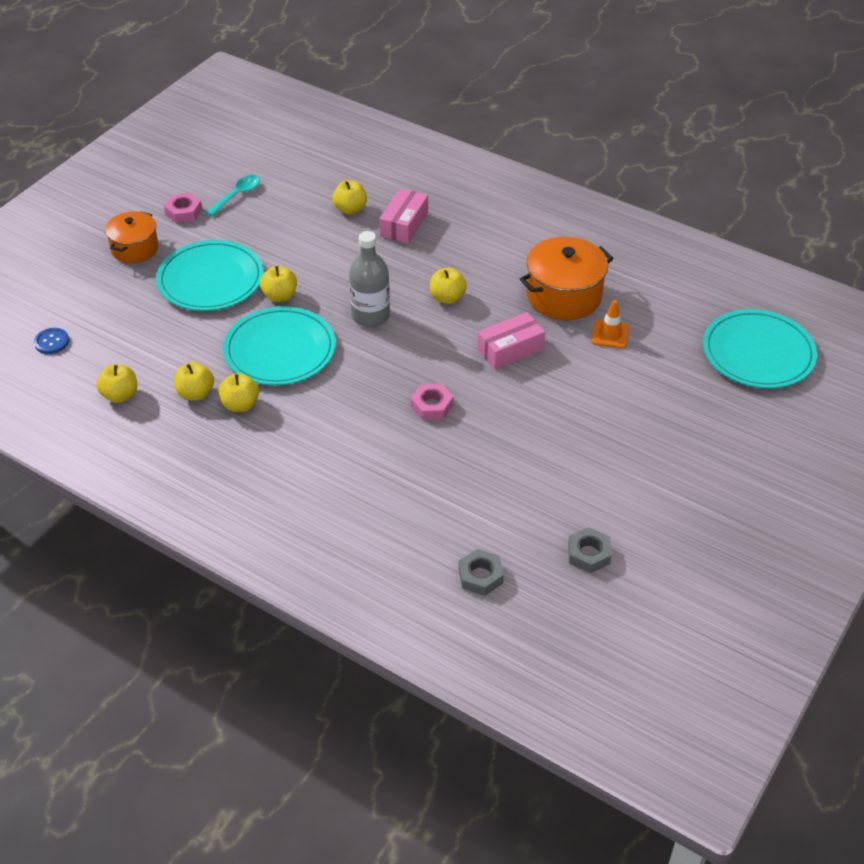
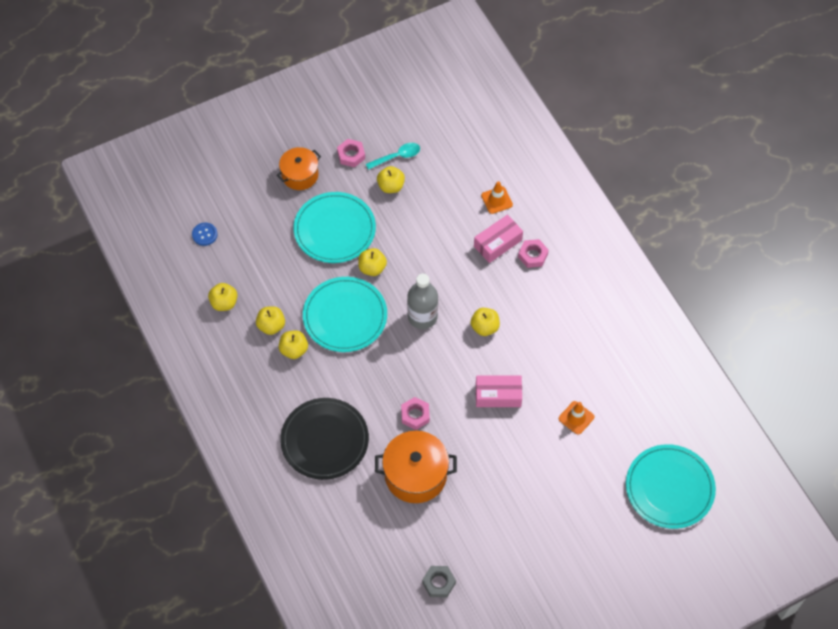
camera: 30 degrees right, 15 degrees up
yellow apple [332,180,367,215] -> yellow apple moved to [377,166,405,193]
grey nut [458,549,504,596] -> none
orange pot [520,237,614,320] -> orange pot moved to [375,431,457,503]
none -> black plate [280,398,369,480]
none -> orange traffic cone [481,181,513,214]
none -> pink nut [518,239,549,268]

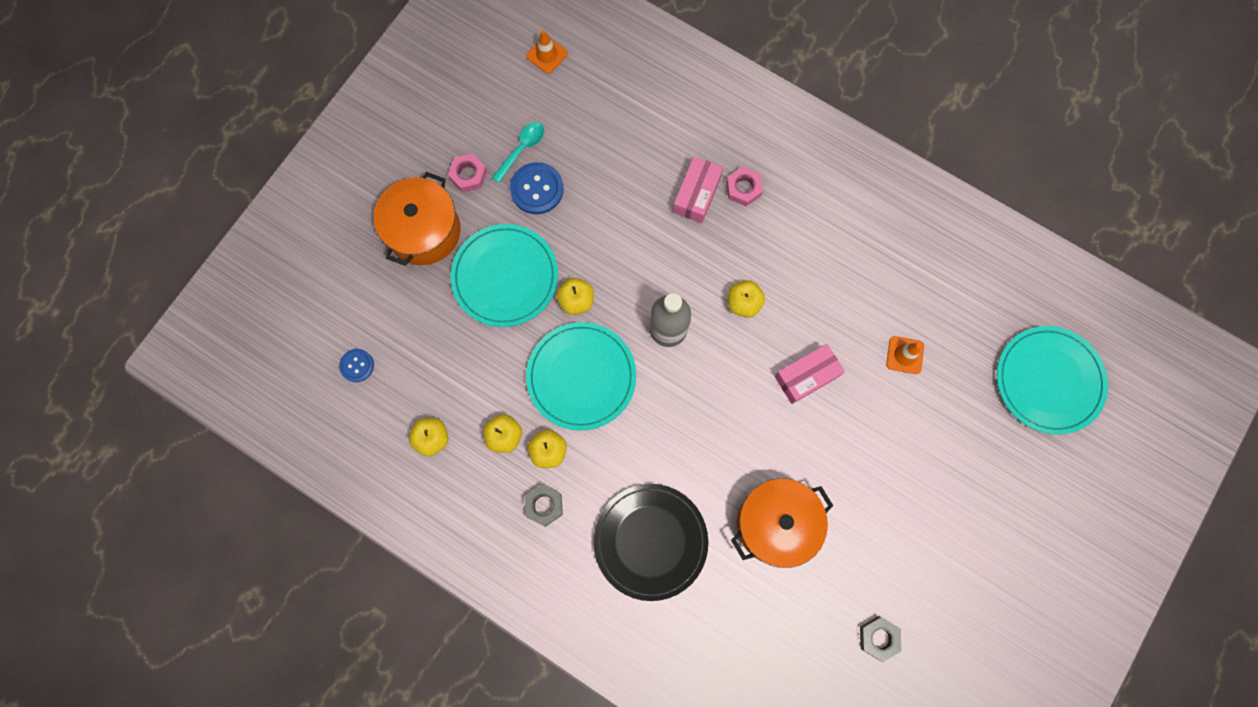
camera: 30 degrees left, 15 degrees up
orange pot [277,147,321,190] -> orange pot [374,172,461,266], size x1.53
yellow apple [377,166,405,193] -> blue button [510,162,563,214]
pink nut [401,397,430,430] -> none
orange traffic cone [481,181,513,214] -> orange traffic cone moved to [526,30,568,74]
none -> grey nut [524,484,563,527]

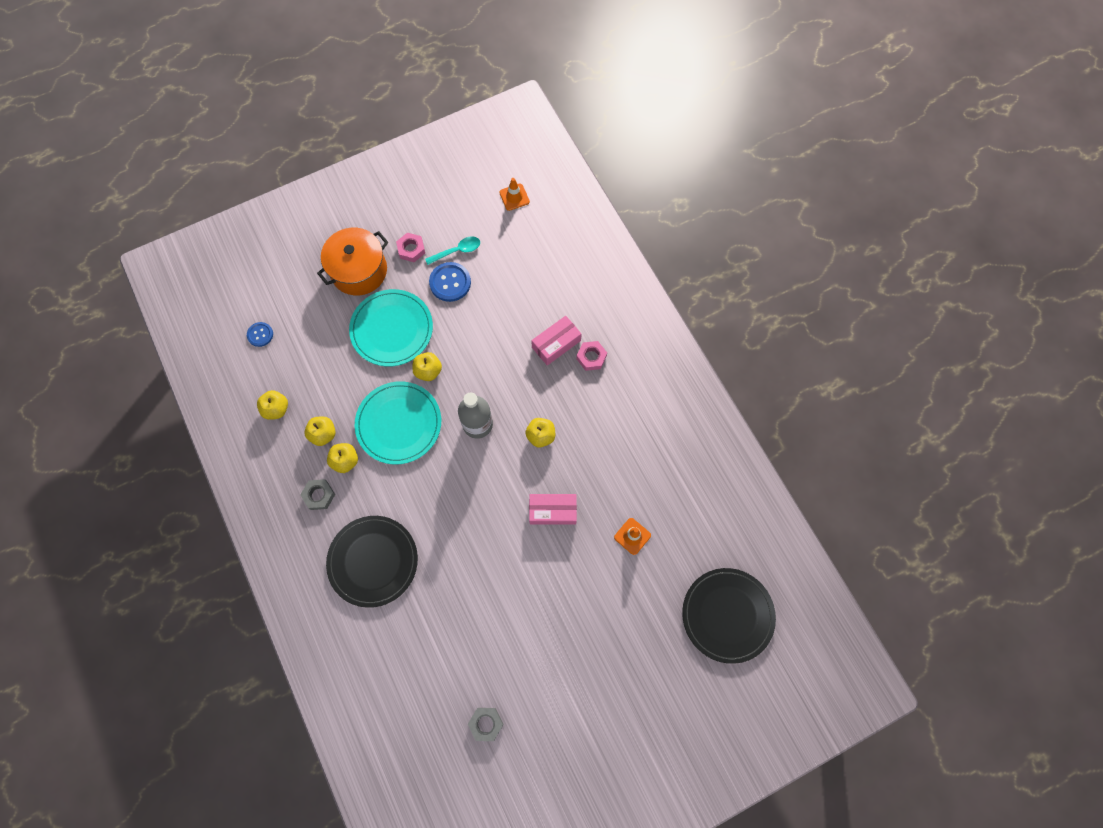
camera: 30 degrees right, 5 degrees down
orange pot [731,478,833,568] -> none
turquoise plate [997,326,1108,435] -> black plate [682,568,776,664]

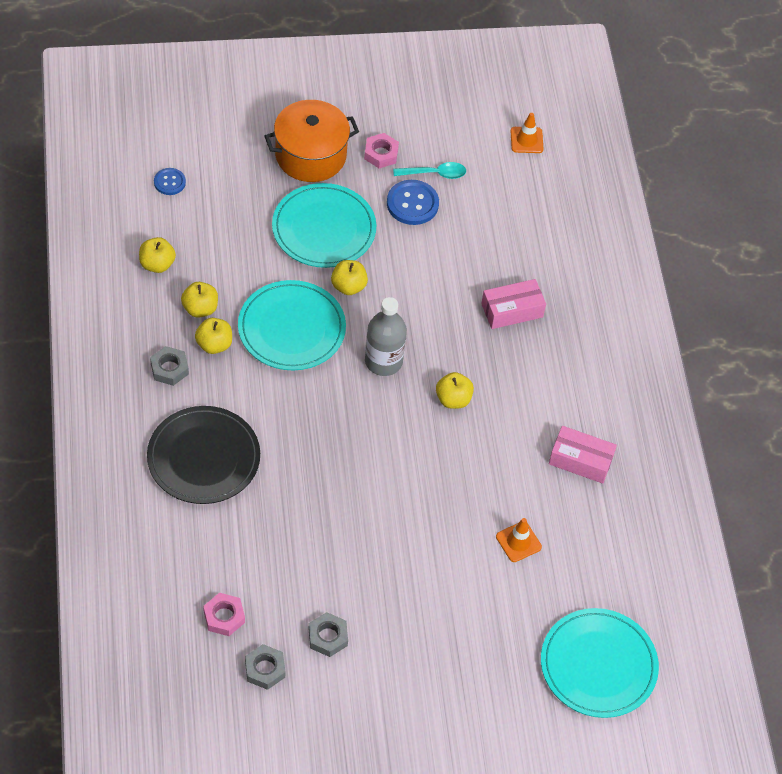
camera: 15 degrees right, 15 degrees down
pink box [529,494,577,525] -> pink box moved to [549,426,617,484]
pink nut [576,341,607,371] -> pink nut moved to [203,593,245,636]
black plate [682,568,776,664] -> turquoise plate [541,608,659,718]
none -> grey nut [309,612,348,657]

